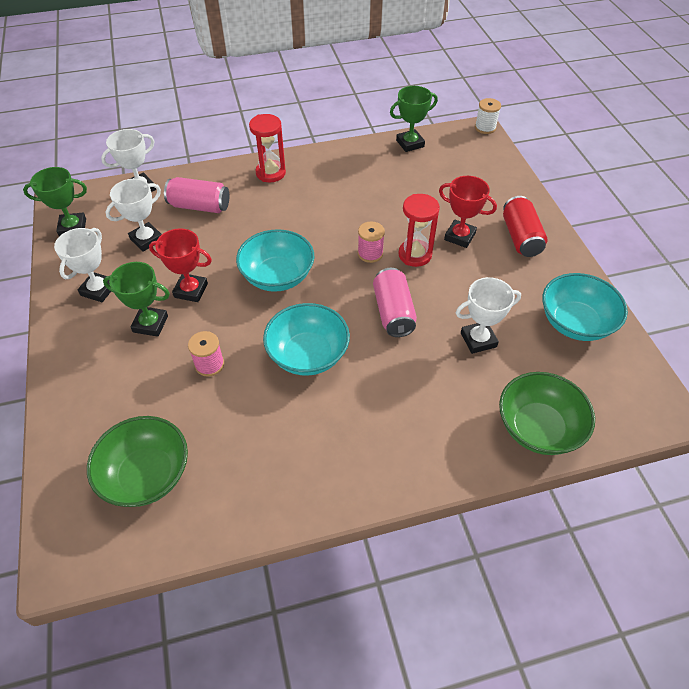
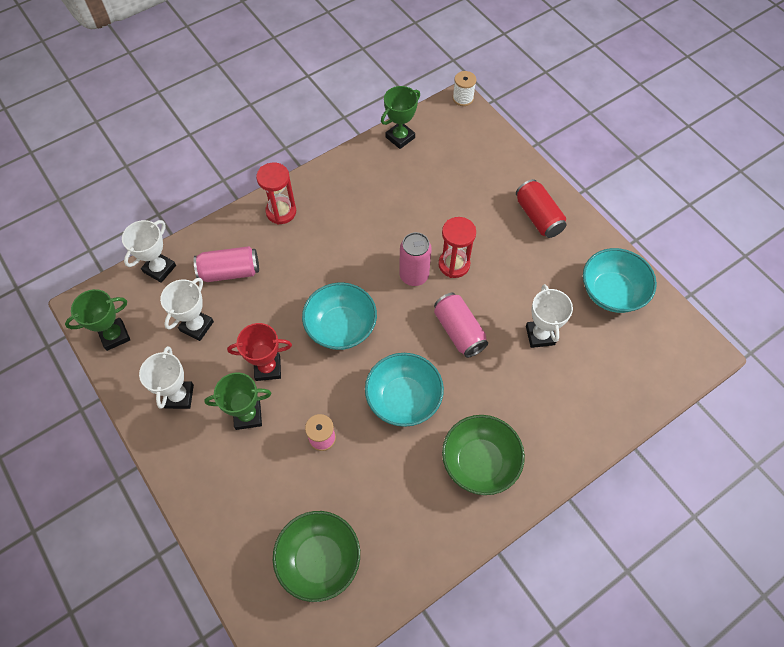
camera: 20 degrees left, 10 degrees up
pink spool [358,222,385,263] -> pink can [399,232,432,286]
red trophy [439,176,497,248] -> none
white trophy [456,277,521,354] -> white trophy turned 60 degrees counterclockwise [526,284,573,348]
green bowl [499,372,595,455] -> green bowl moved to [442,415,525,495]

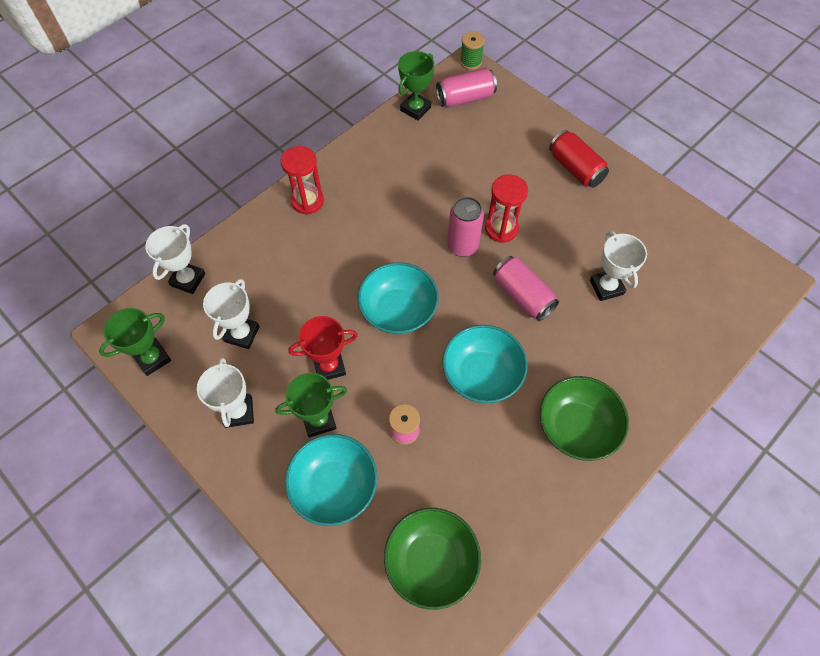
camera: 10 degrees left, 0 degrees up
pink can [194,246,259,282] -> pink can moved to [436,68,497,107]
white spool [453,71,477,106] -> green spool [460,32,485,70]
turquoise bowl [583,248,657,313] -> turquoise bowl moved to [285,434,378,526]

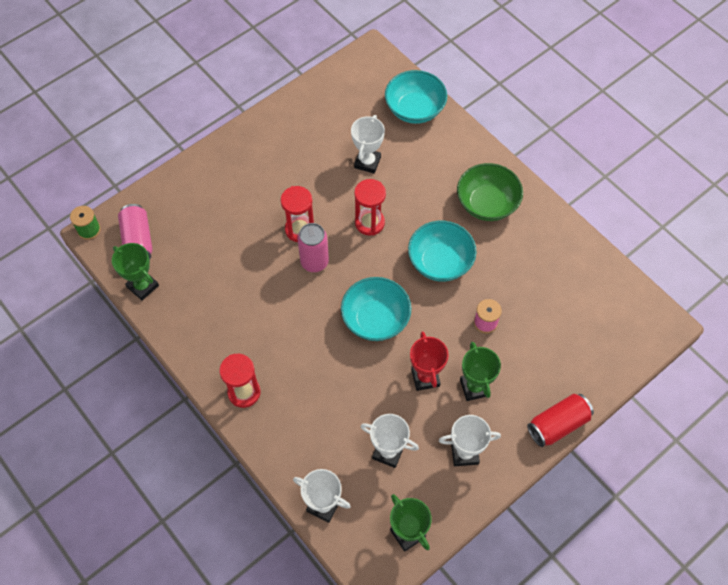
camera: 85 degrees left, 0 degrees up
turquoise bowl [285,434,378,526] -> turquoise bowl moved to [385,70,447,124]
green bowl [384,508,481,610] -> none
pink can [493,256,559,321] -> red hourglass [354,179,386,236]
red can [549,130,609,188] -> red can moved to [527,394,594,447]
white trophy [590,231,647,301] -> white trophy turned 60 degrees counterclockwise [351,115,385,174]

